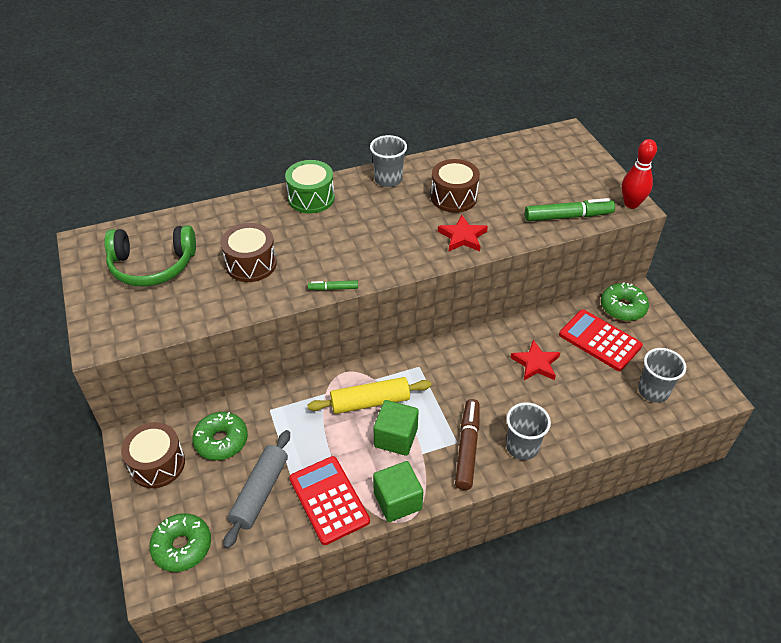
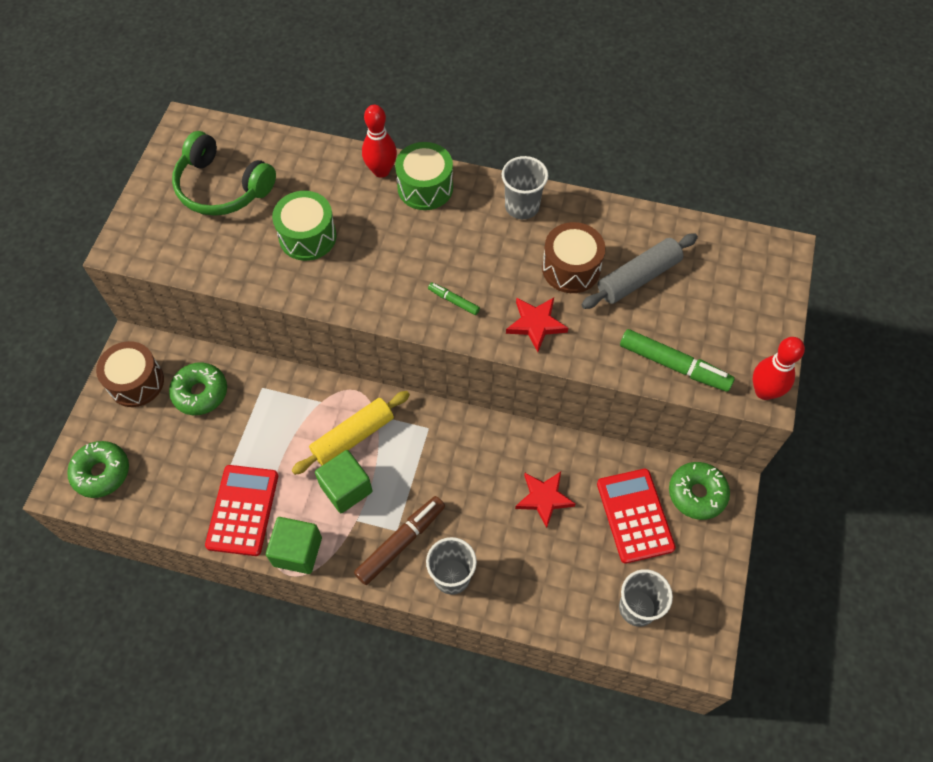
camera: 35 degrees right, 15 degrees up
brown drum [221,223,277,282] -> green drum [272,191,337,261]
grey rolling pin [223,430,290,549] -> grey rolling pin moved to [582,233,698,309]
yellow rolling pin [307,377,431,414] -> yellow rolling pin turned 60 degrees counterclockwise [291,391,410,475]
green marker [308,280,358,290] -> green marker moved to [428,282,480,315]
none -> red bowling pin [362,105,397,178]

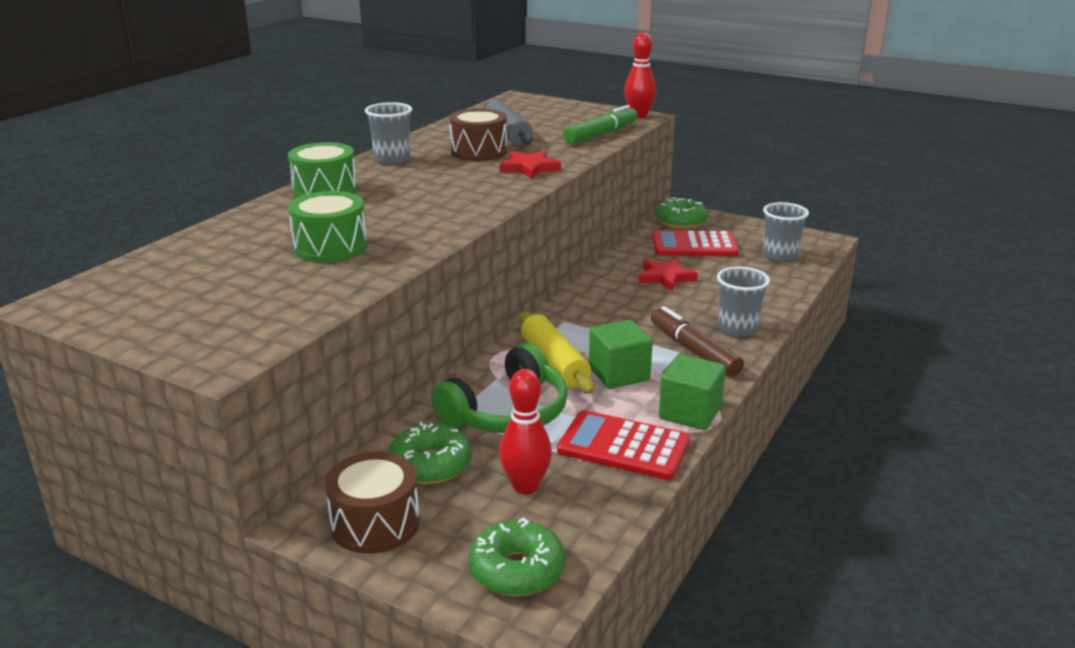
camera: 75 degrees left, 35 degrees down
green headphones [172,131,276,216] -> green headphones moved to [431,343,568,433]
red bowling pin [362,105,397,178] -> red bowling pin moved to [499,369,552,494]
green marker [428,282,480,315] -> none

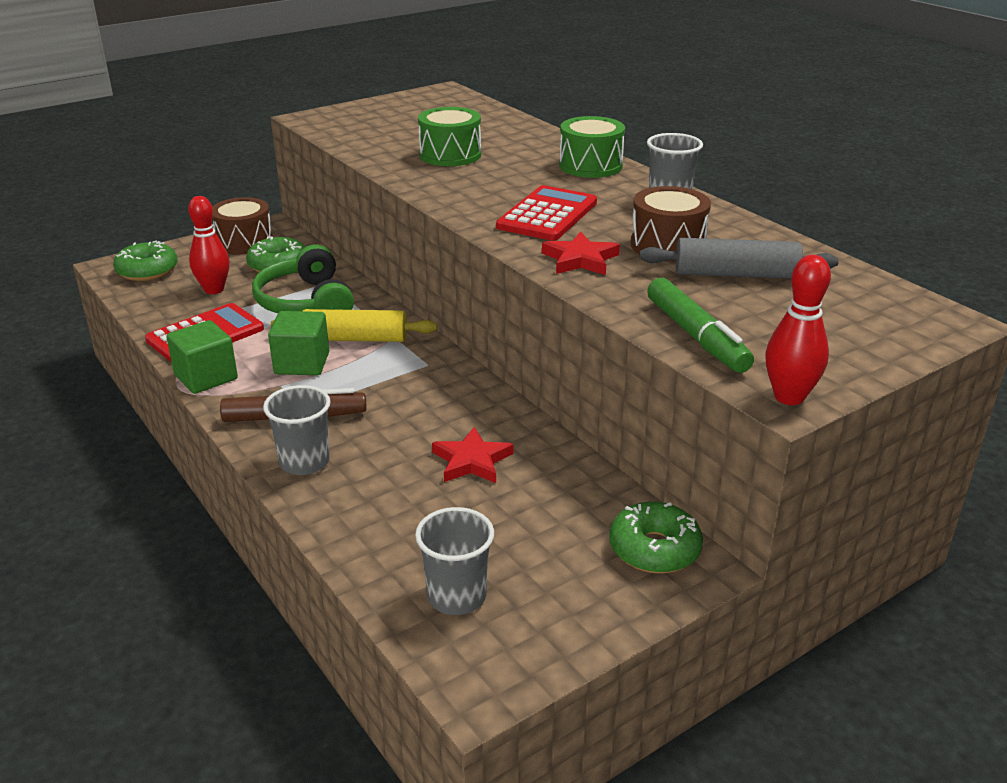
camera: 115 degrees right, 5 degrees up
red calculator [652,230,739,256] -> red calculator moved to [496,185,597,241]

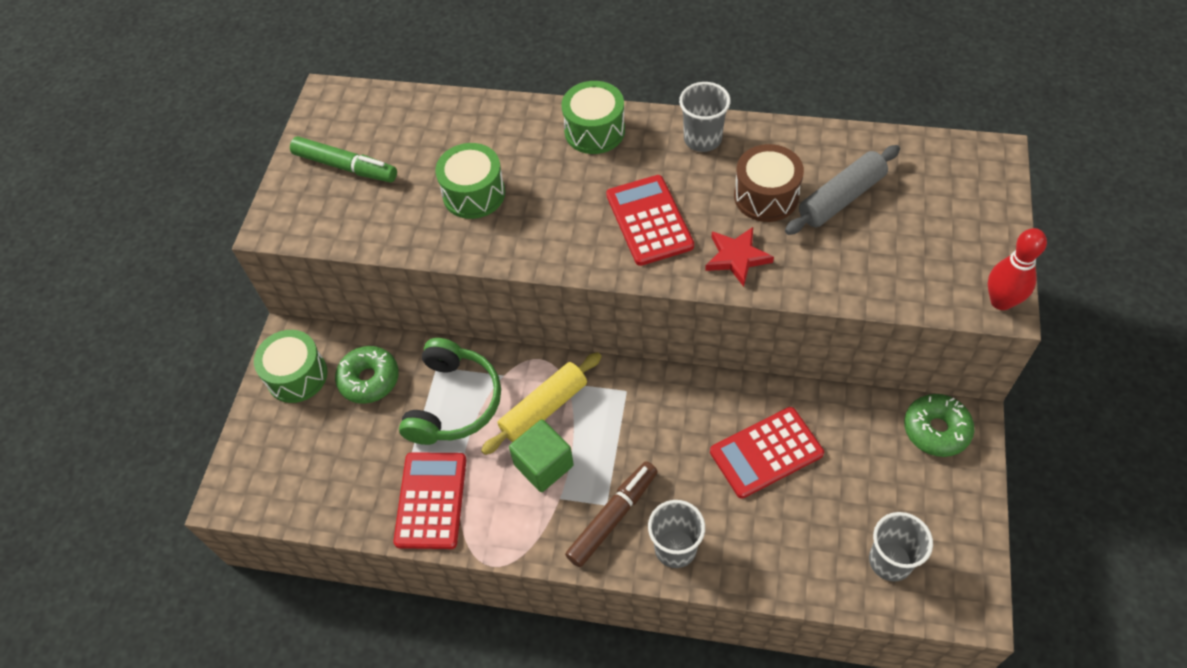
camera: 40 degrees left, 25 degrees up
green donut [113,240,178,281] -> none
green cube [166,320,238,394] -> none
red bowling pin [188,196,229,294] -> none
brown drum [212,197,273,254] -> green drum [254,330,328,403]
green headphones [252,245,354,313] -> green headphones turned 105 degrees counterclockwise [399,338,501,445]
red star [432,427,513,483] -> red calculator [710,407,824,499]
green marker [647,278,754,373] -> green marker moved to [290,136,397,182]

